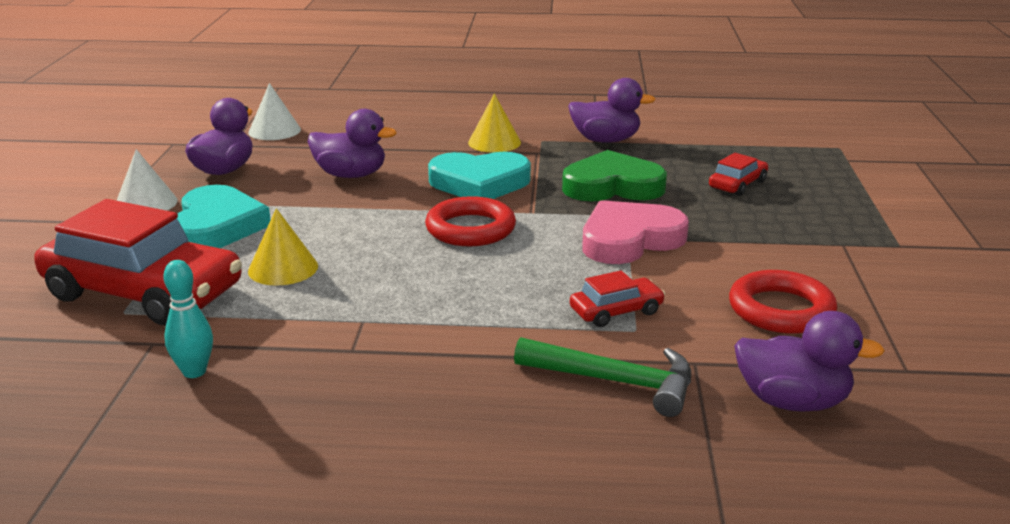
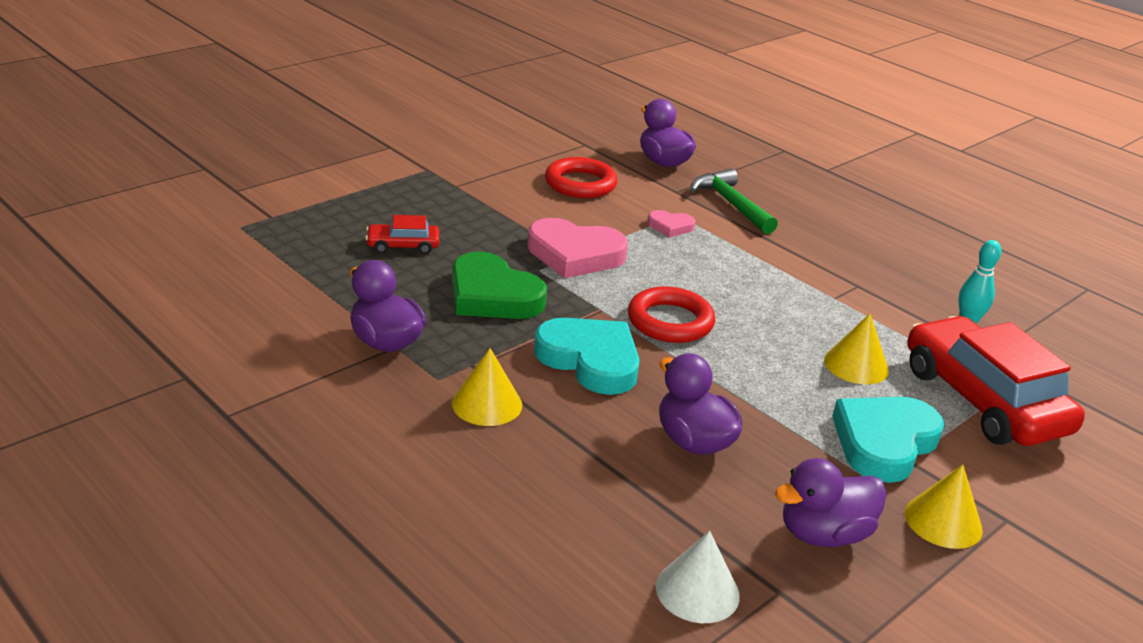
camera: 140 degrees left, 5 degrees up
white cone [116,149,178,211] -> yellow cone [905,465,983,549]
red car [570,271,665,327] -> pink heart [648,210,695,237]

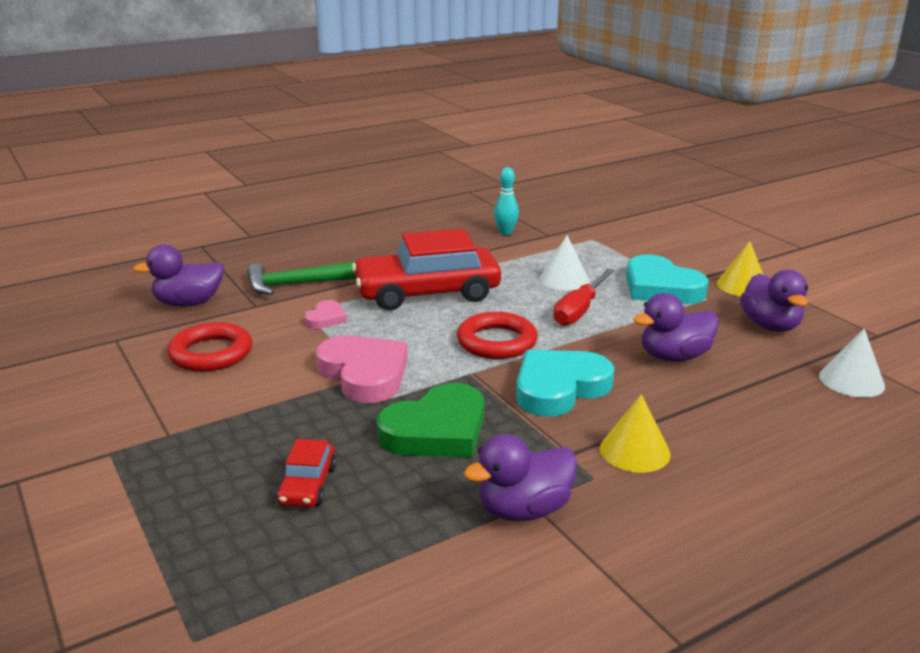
camera: 75 degrees left, 5 degrees down
pink heart [527,218,628,278] -> pink heart turned 60 degrees counterclockwise [316,335,408,403]
yellow cone [824,314,889,385] -> white cone [539,235,590,290]
red car [907,316,1085,446] -> red car moved to [352,229,501,310]
none -> red screwdriver [553,268,615,326]

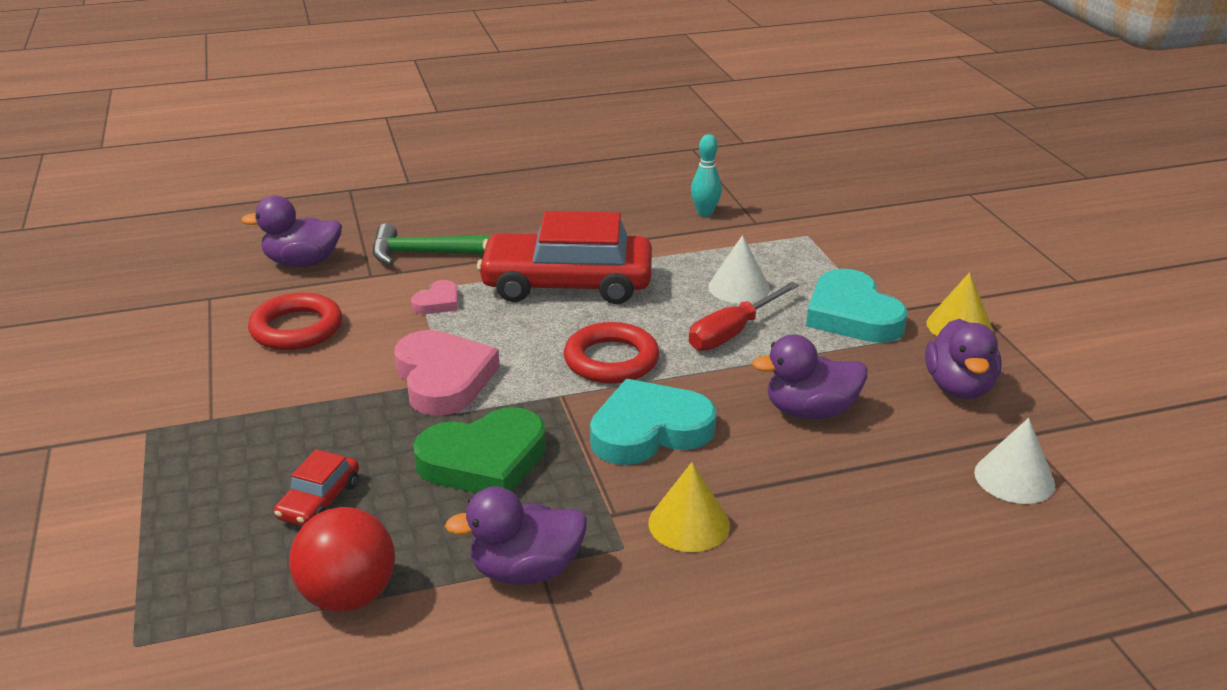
camera: 15 degrees right, 5 degrees up
none -> red ball [289,507,395,612]

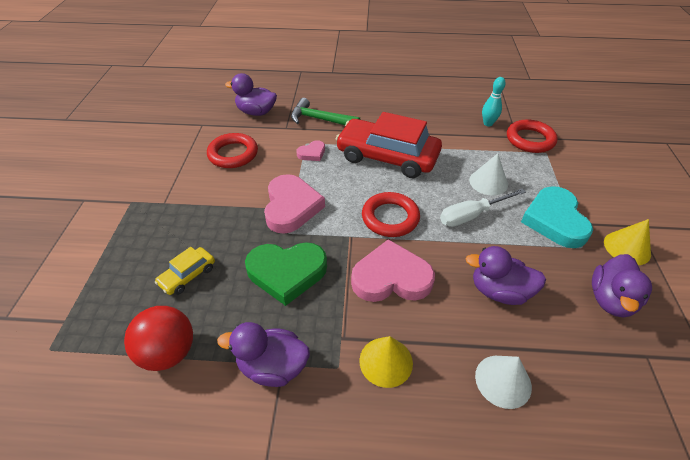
camera: 20 degrees right, 15 degrees up
red car [274,449,359,526] -> yellow car [155,247,215,295]
turquoise heart [590,379,717,465] -> pink heart [351,239,435,302]
red screwdriver [689,282,799,351] -> white screwdriver [440,188,526,227]
white cone [974,418,1055,504] -> white cone moved to [475,356,532,409]
none -> red ring [507,120,558,153]

